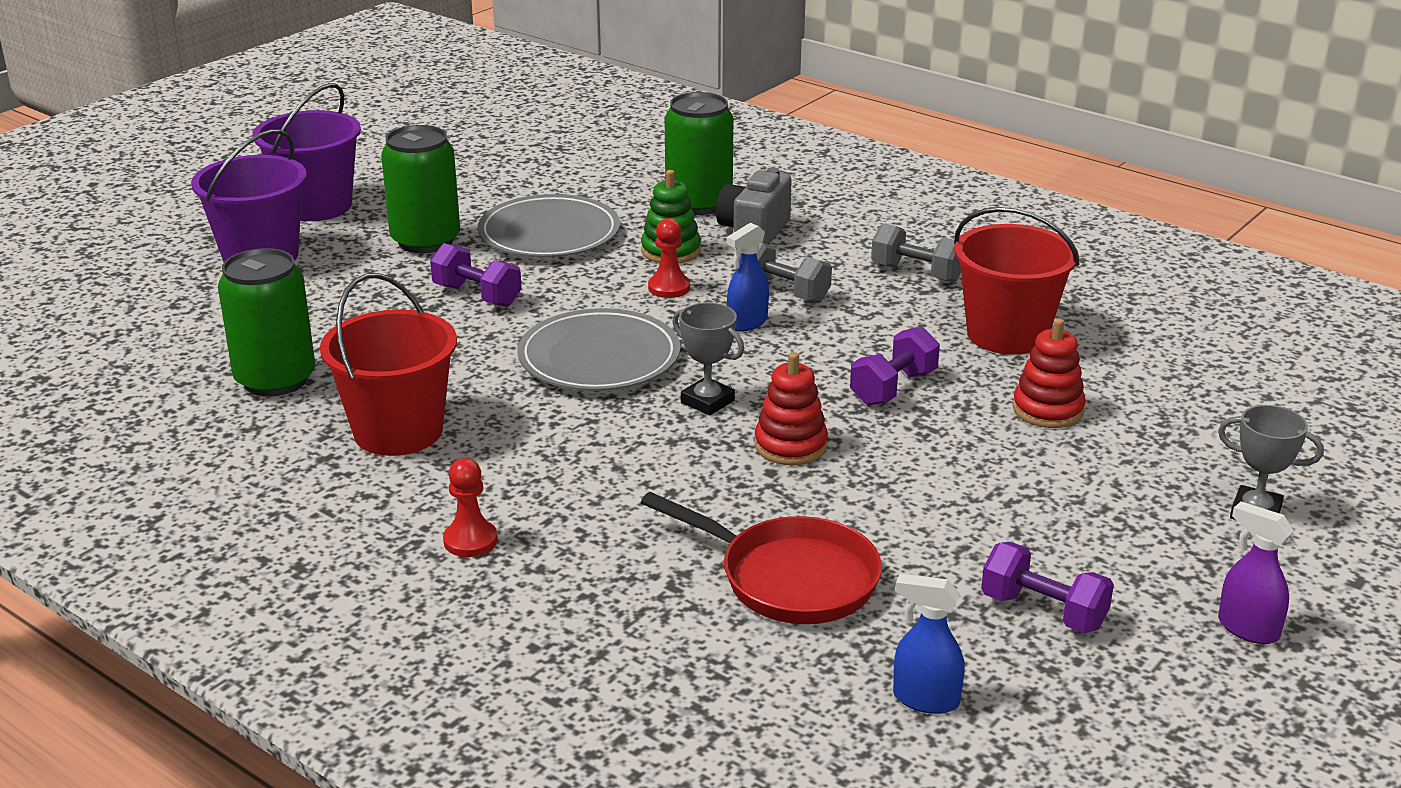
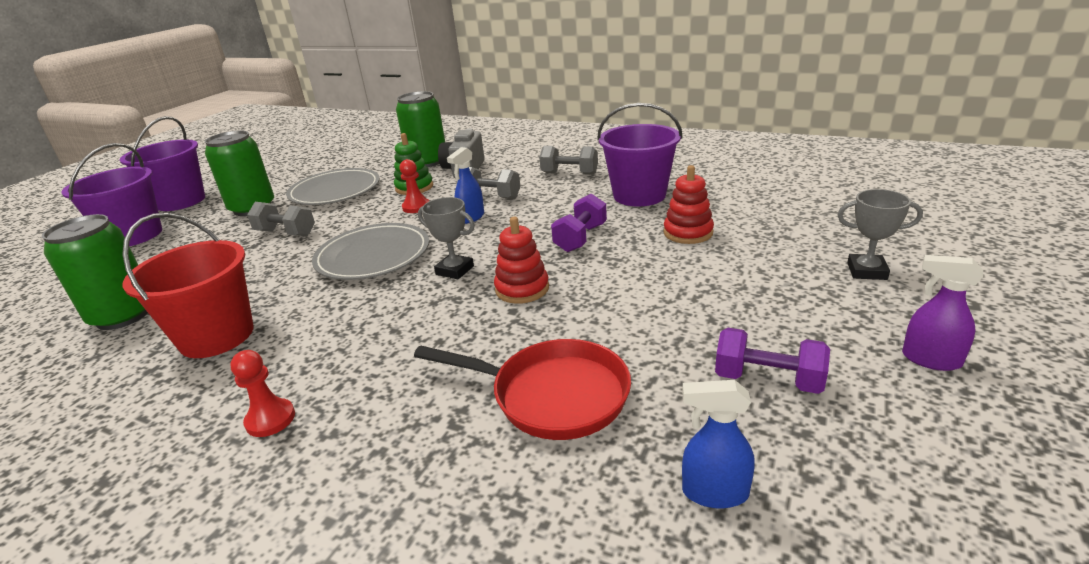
camera: 10 degrees left, 0 degrees up
purple dumbbell [430,243,522,307] -> grey dumbbell [247,202,315,236]
red bucket [954,207,1080,355] -> purple bucket [597,103,683,207]

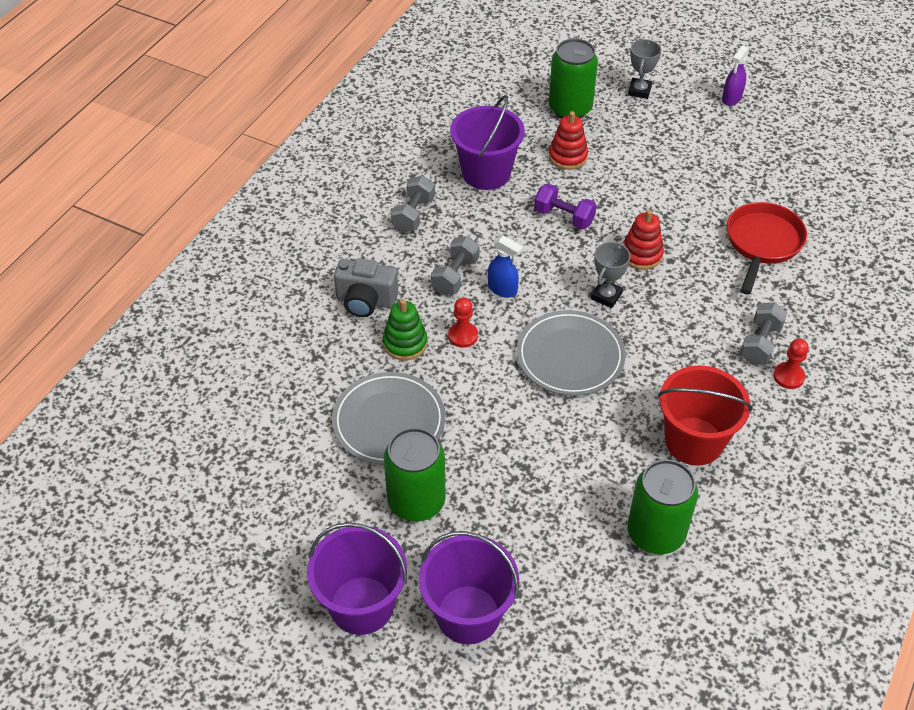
camera: 90 degrees left, 20 degrees up
grey dumbbell [247,202,315,236] -> grey dumbbell moved to [740,302,787,365]
green can [396,91,445,167] -> green can moved to [549,39,598,118]
blue spray bottle [682,380,755,508] -> none
purple dumbbell [715,328,830,394] -> none

